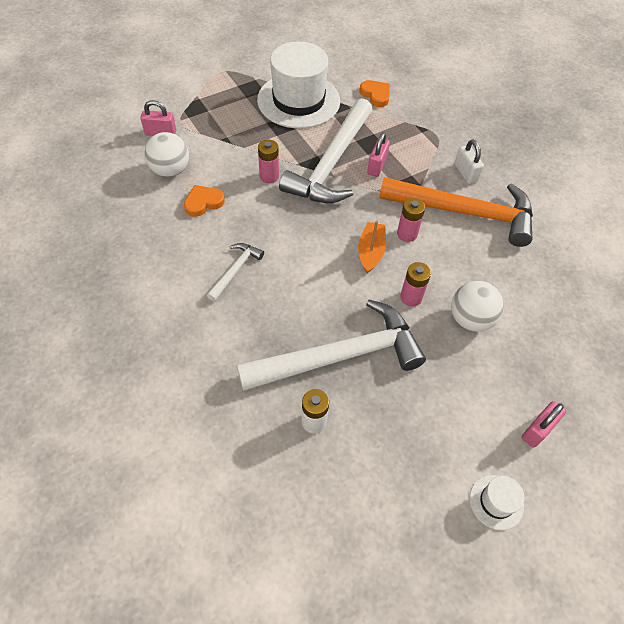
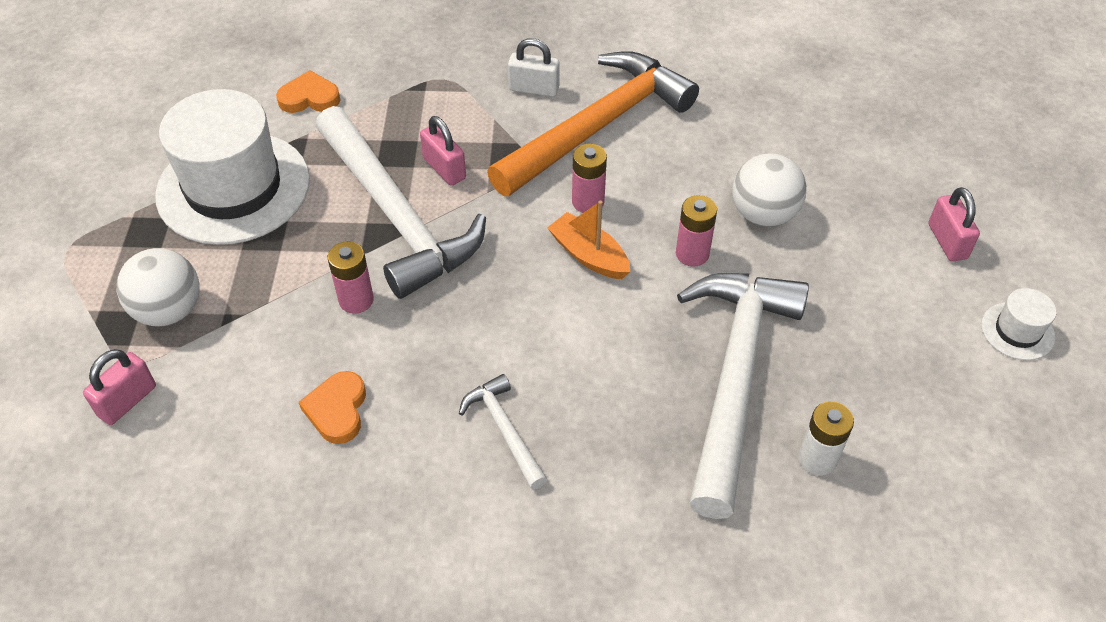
camera: 55 degrees left, 5 degrees down
white ball [144,132,189,177] -> white ball moved to [117,248,200,326]

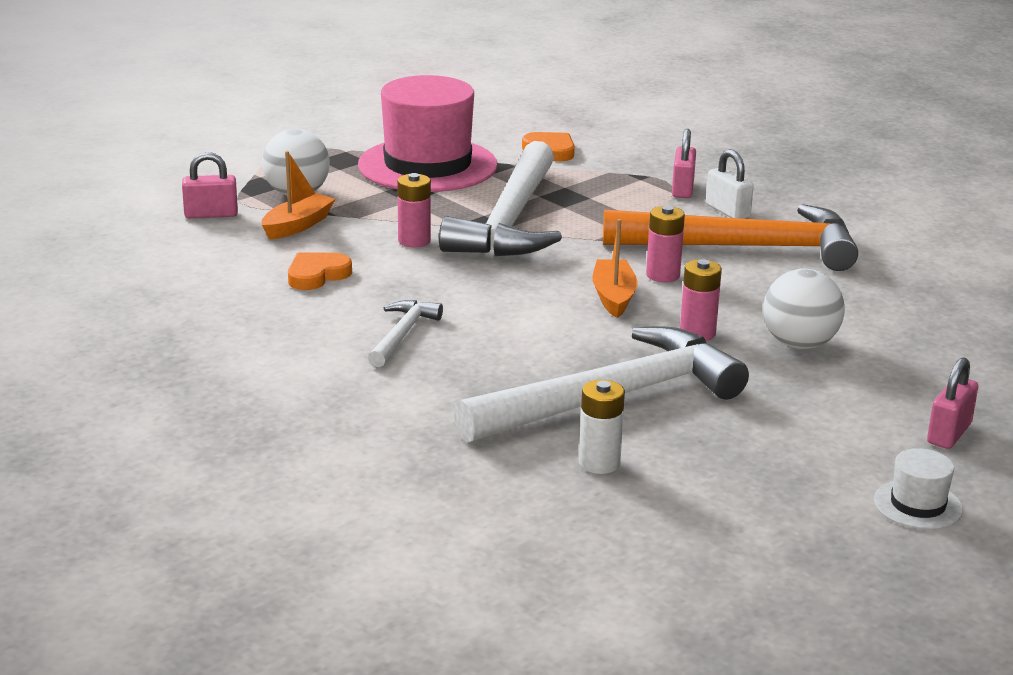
camera: 45 degrees right, 25 degrees down
white hat [155,89,310,245] -> pink hat [358,75,497,192]
pink padlock [420,116,466,186] -> pink padlock moved to [672,129,696,198]
none -> orange boat [262,151,335,240]

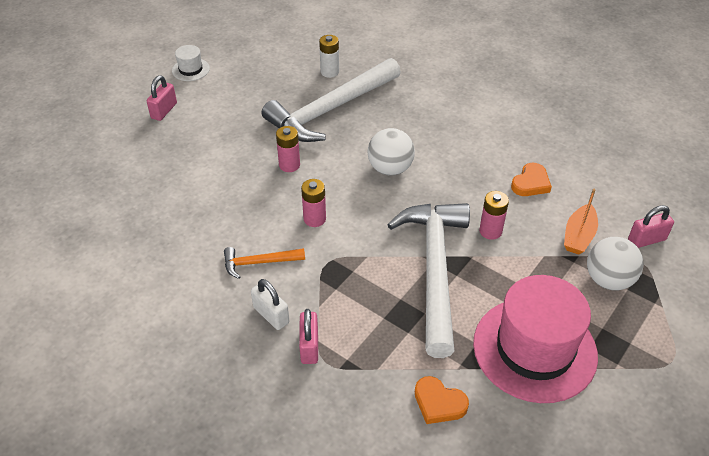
camera: 170 degrees right, 20 degrees up
white hammer [368,300,443,367] -> none
orange boat [593,219,638,318] -> none
orange hammer [603,204,858,271] -> orange hammer [224,247,305,279], size x0.45
white ball [763,269,845,349] -> white ball moved to [367,128,415,176]

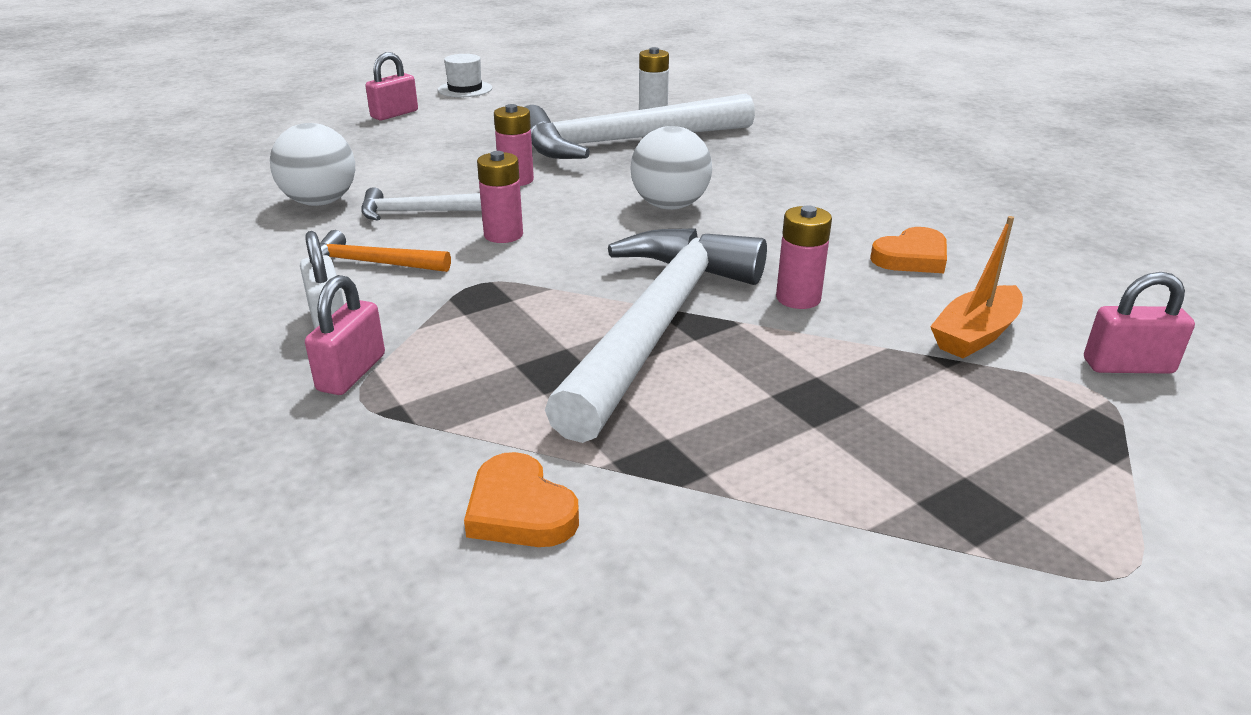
camera: 20 degrees right, 15 degrees down
pink hat [473,275,598,403] -> none
white ball [587,237,644,291] -> white ball moved to [270,123,355,206]
none -> white hammer [361,187,482,221]

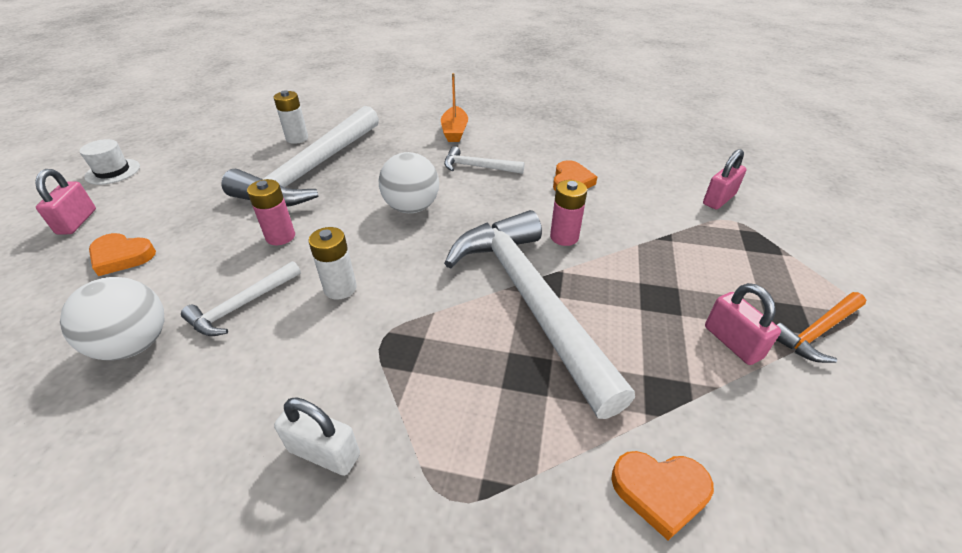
camera: 45 degrees left, 10 degrees up
pink padlock [305,275,385,395] -> pink padlock moved to [705,283,781,365]
orange hammer [320,230,451,272] -> orange hammer moved to [777,292,866,363]
pink battery [477,151,523,243] -> white battery [308,227,357,300]
orange boat [930,216,1023,358] -> orange boat moved to [441,73,468,142]
none -> orange heart [89,233,156,276]
none -> white hammer [444,146,525,174]

